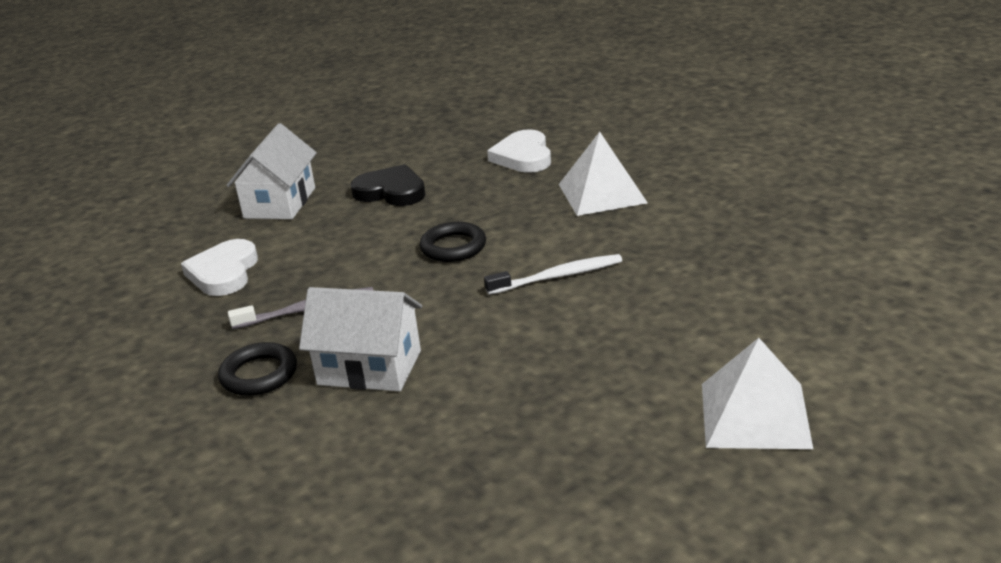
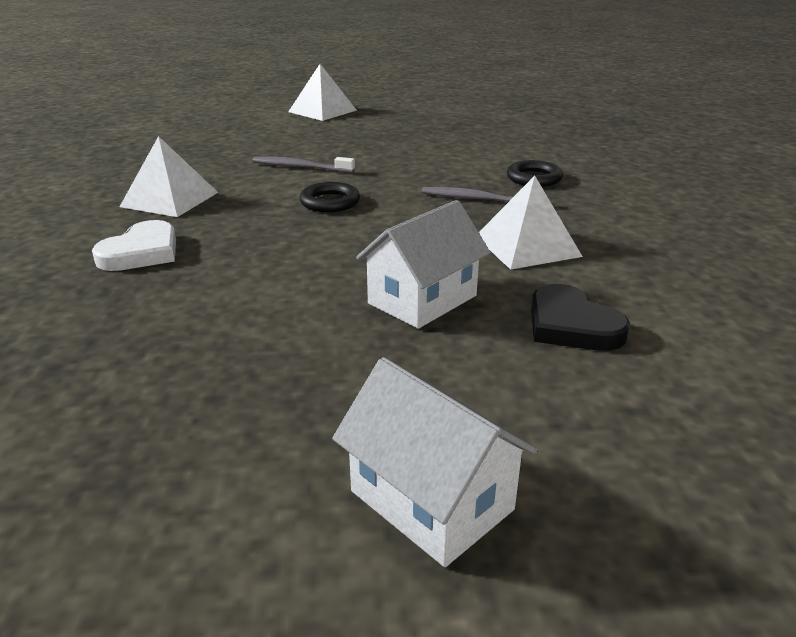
camera: 150 degrees left, 0 degrees up
white heart [181,239,258,296] -> white pyramid [479,176,583,270]
white house [299,287,422,391] -> white house moved to [332,357,537,567]
black heart [351,164,426,206] -> black heart moved to [531,284,630,351]
white toothbrush [484,254,622,295] -> grey toothbrush [253,157,355,173]

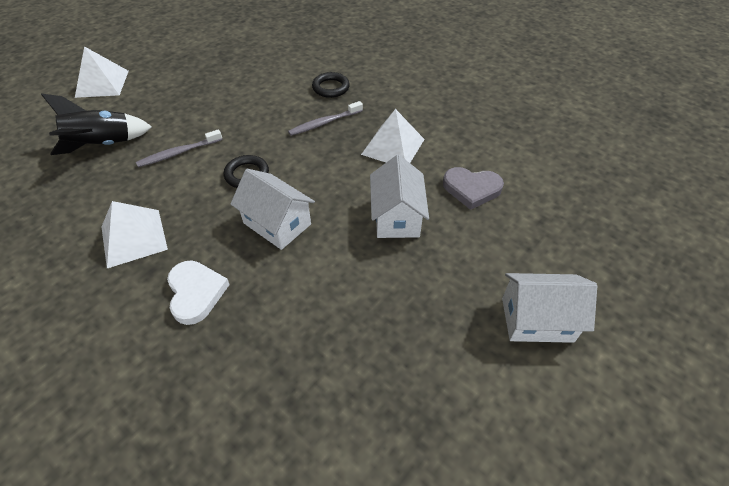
camera: 45 degrees left, 20 degrees up
black heart [531,284,630,351] -> grey heart [443,167,504,210]
none -> black rocket [41,94,152,155]
none -> white house [230,169,315,250]

